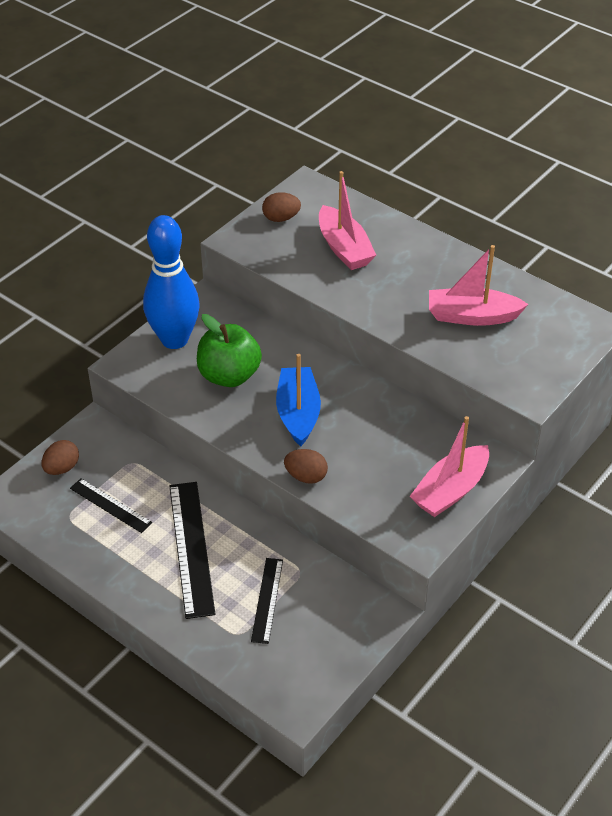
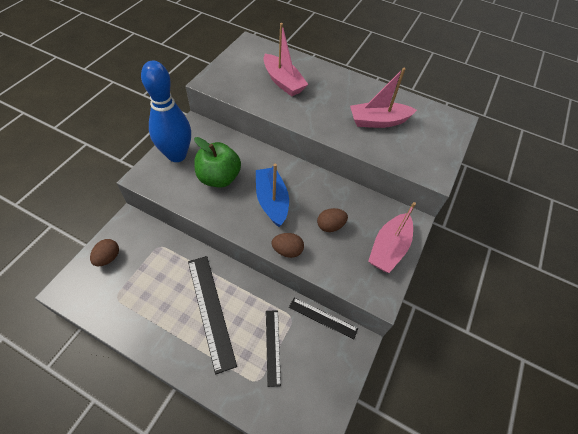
camera: 15 degrees left, 10 degrees up
black ruler [70,478,152,533] -> black ruler moved to [289,298,358,339]
brown egg [262,192,301,222] -> brown egg moved to [317,208,348,232]

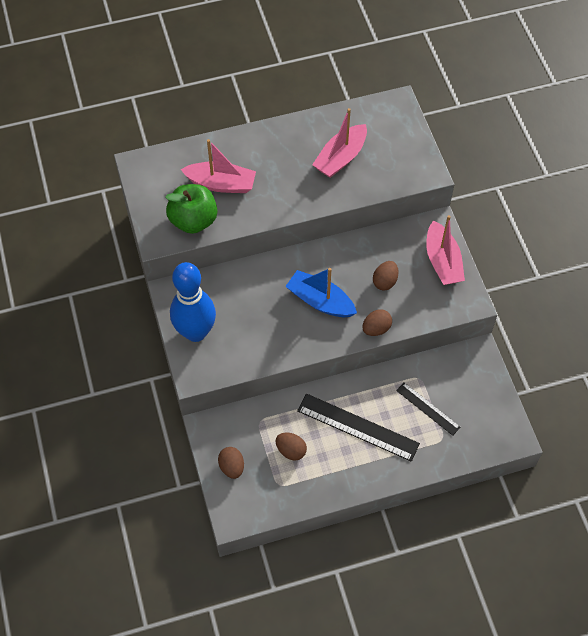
camera: 40 degrees left, 5 degrees up
green apple [194,137,241,188] -> green apple moved to [165,184,217,234]
black ruler [289,298,358,339] -> none
none -> brown egg [276,433,307,461]

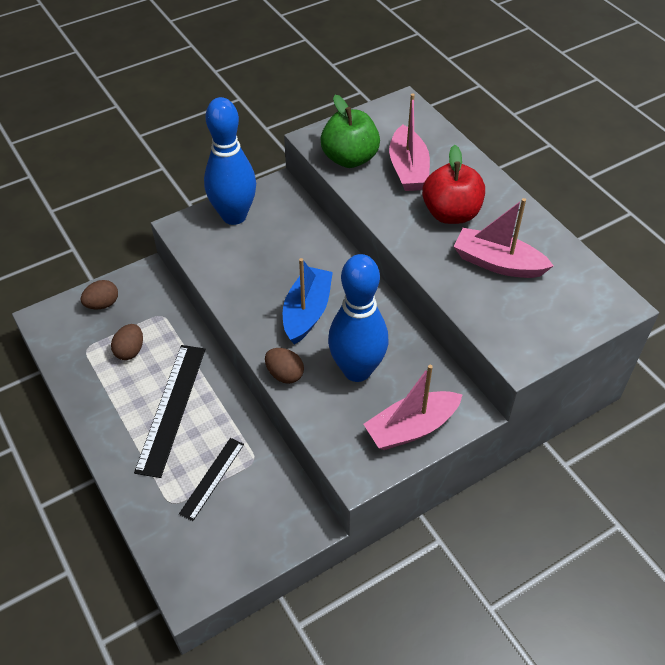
camera: 75 degrees right, 10 degrees down
brown egg [373,261,399,291] -> blue bowling pin [328,254,388,382]
none -> red apple [422,145,485,224]

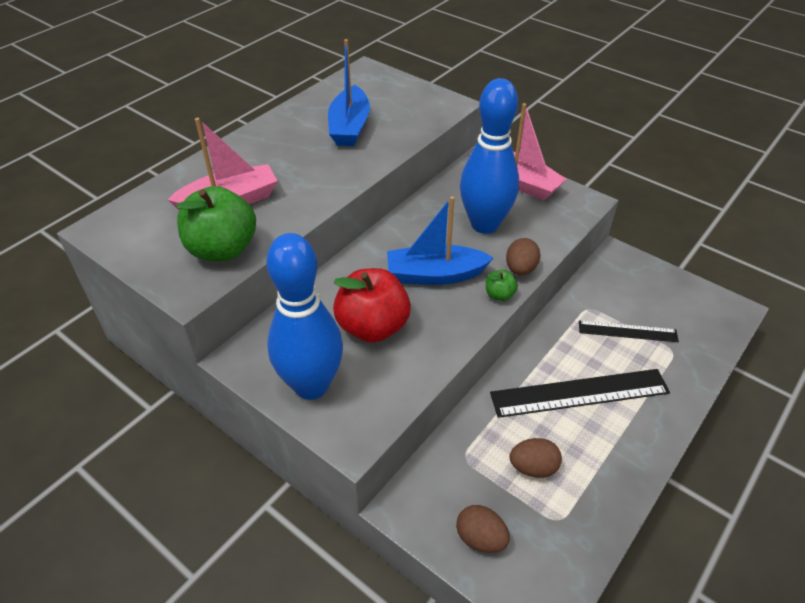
camera: 110 degrees left, 5 degrees down
red apple [422,145,485,224] -> red apple moved to [333,268,411,342]
pink boat [453,198,554,278] -> blue boat [328,39,370,146]
none -> green apple [486,270,518,301]

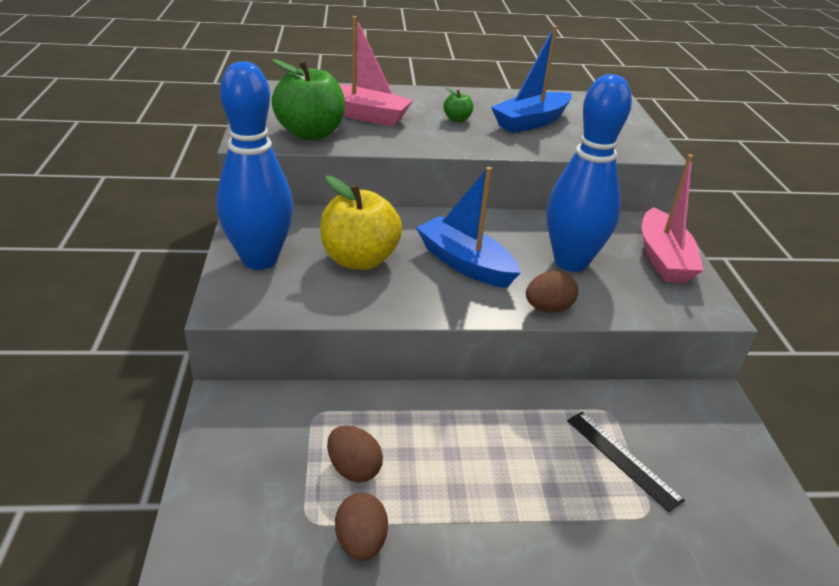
camera: 45 degrees right, 10 degrees down
red apple [333,268,411,342] -> yellow apple [320,176,402,270]
brown egg [456,505,510,553] -> brown egg moved to [335,493,388,561]
green apple [486,270,518,301] -> green apple moved to [444,88,473,122]
black ruler [490,369,670,418] -> none

